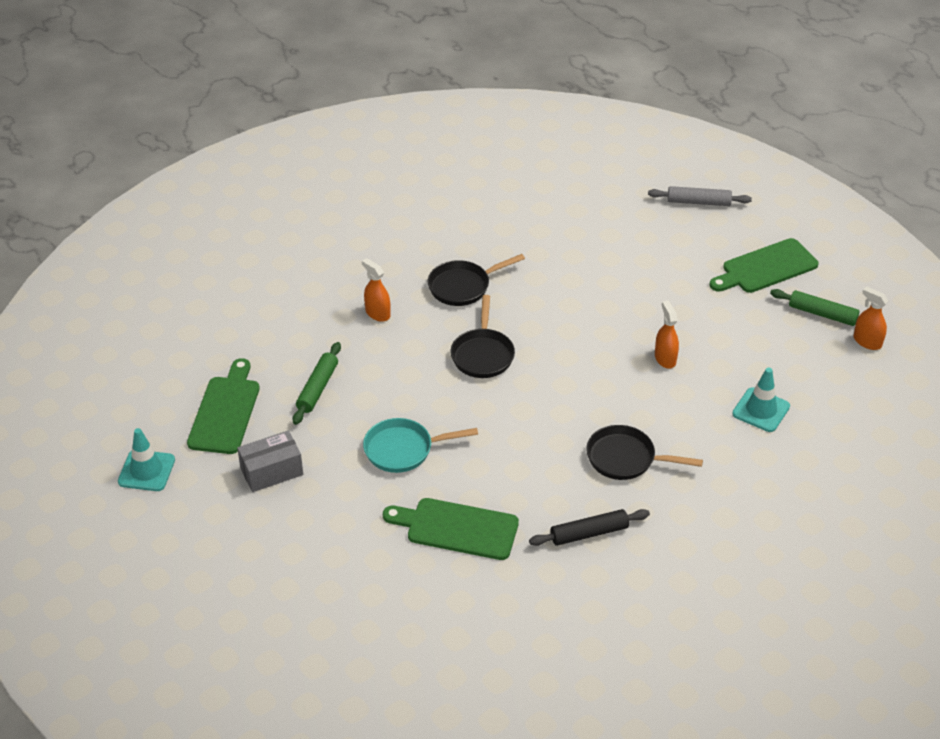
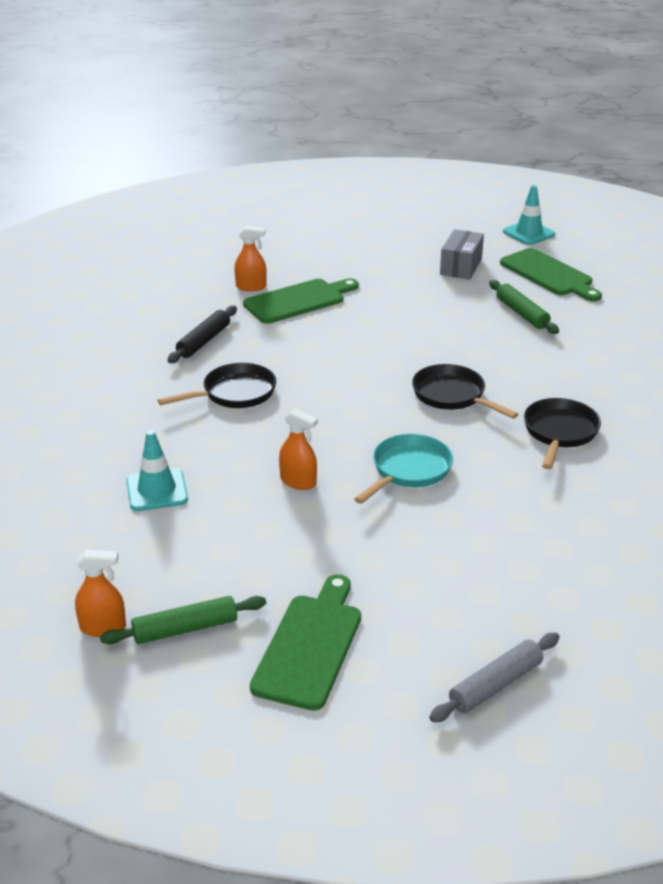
camera: 135 degrees right, 10 degrees down
orange spray bottle [362,258,391,322] -> orange spray bottle moved to [234,226,267,291]
turquoise pan [363,418,478,473] -> turquoise pan moved to [354,434,453,504]

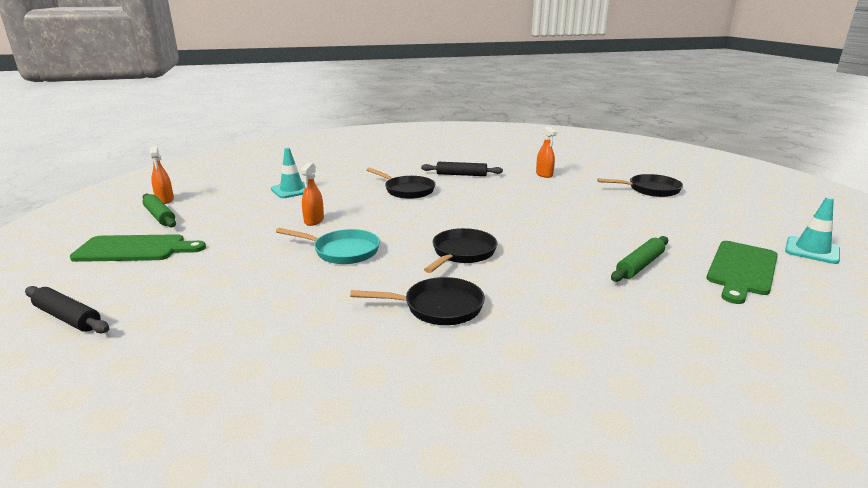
camera: 70 degrees right, 10 degrees down
green cutting board [243,278,359,324] -> none
grey rolling pin [429,633,560,722] -> black rolling pin [25,286,109,333]
grey box [440,229,484,280] -> none
none -> black pan [597,174,683,197]

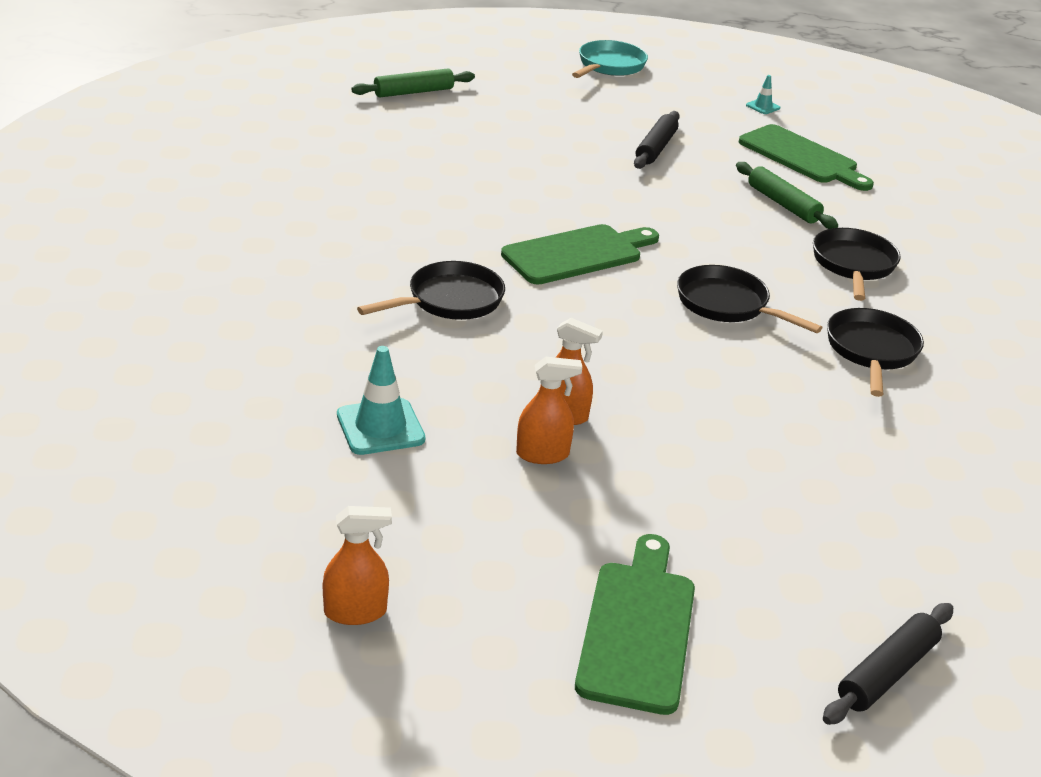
camera: 80 degrees left, 10 degrees up
green rolling pin [143,194,176,227] -> green rolling pin moved to [351,69,475,97]
turquoise pan [276,228,380,264] -> turquoise pan moved to [572,40,648,78]
black rolling pin [421,162,503,176] -> black rolling pin moved to [634,111,680,169]
orange spray bottle [536,127,557,178] -> orange spray bottle moved to [516,357,582,464]
black pan [597,174,683,197] -> black pan moved to [813,228,901,301]
turquoise traffic cone [785,197,840,264] -> turquoise traffic cone [746,75,780,114], size x0.53
none -> green cutting board [501,224,659,284]

